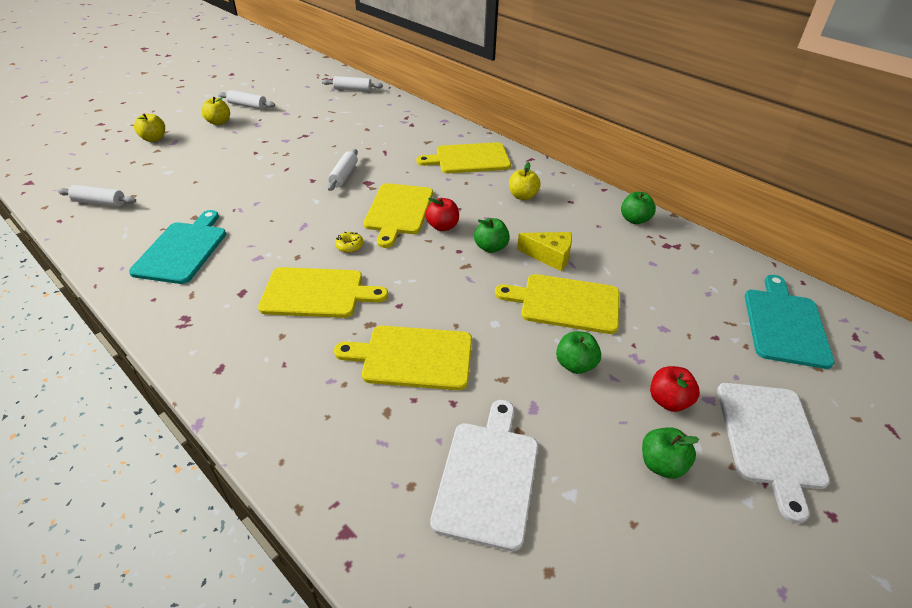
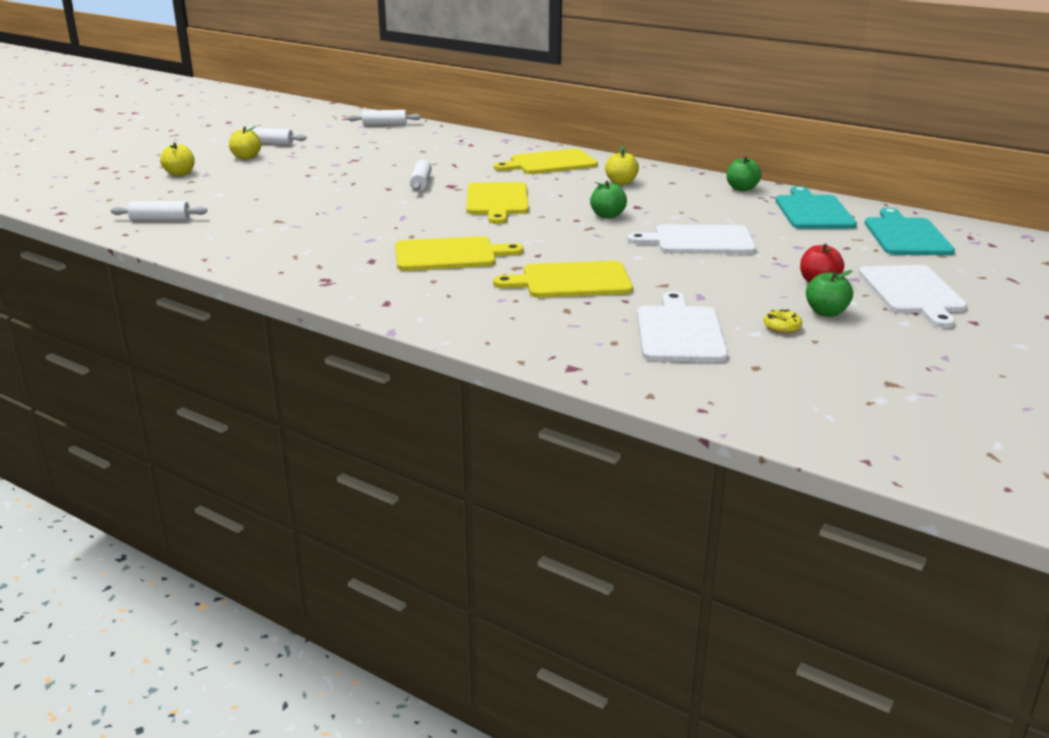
camera: 10 degrees left, 15 degrees down
turquoise cutting board [129,210,226,284] -> turquoise cutting board moved to [775,186,857,229]
yellow donut [335,232,363,253] -> yellow donut moved to [764,310,802,333]
red apple [425,198,459,231] -> none
yellow cutting board [495,274,619,334] -> white cutting board [628,225,756,254]
yellow cheese [517,232,572,271] -> none
green apple [556,331,601,374] -> none

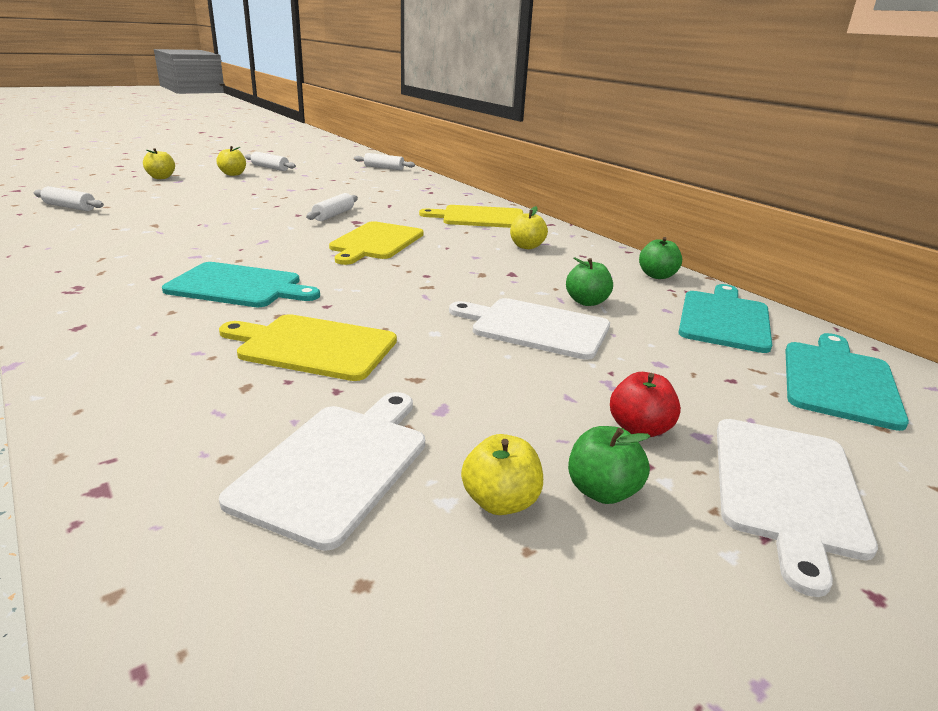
camera: 20 degrees right, 0 degrees up
yellow cutting board [395,236,523,271] -> turquoise cutting board [162,262,320,307]
green apple [590,181,627,218] -> green apple moved to [566,257,613,306]
yellow donut [764,310,802,333] -> yellow apple [461,434,543,515]

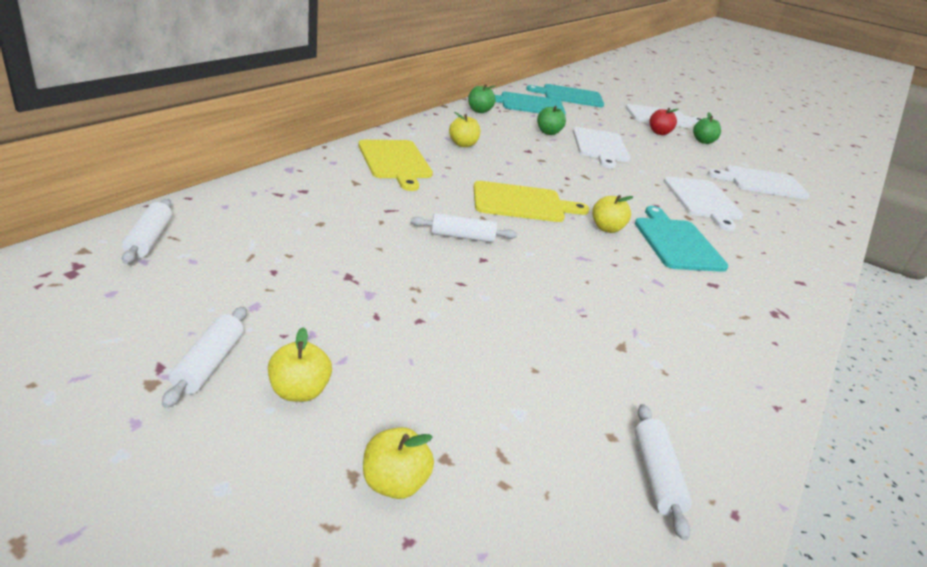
camera: 115 degrees left, 5 degrees up
yellow cutting board [219,314,397,381] -> white cutting board [663,177,744,231]
yellow apple [461,434,543,515] -> yellow apple moved to [592,195,633,233]

